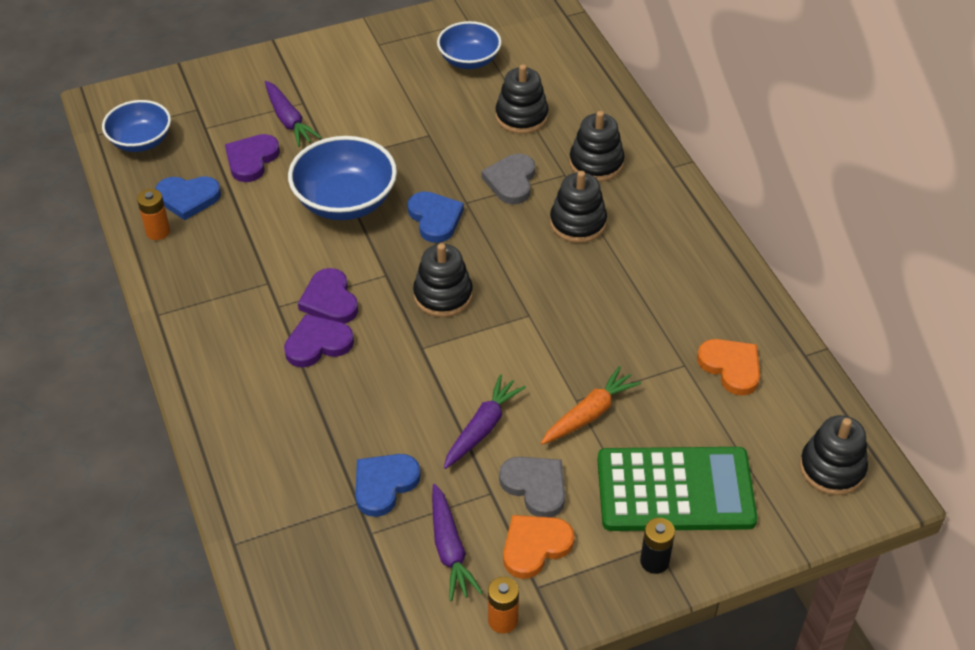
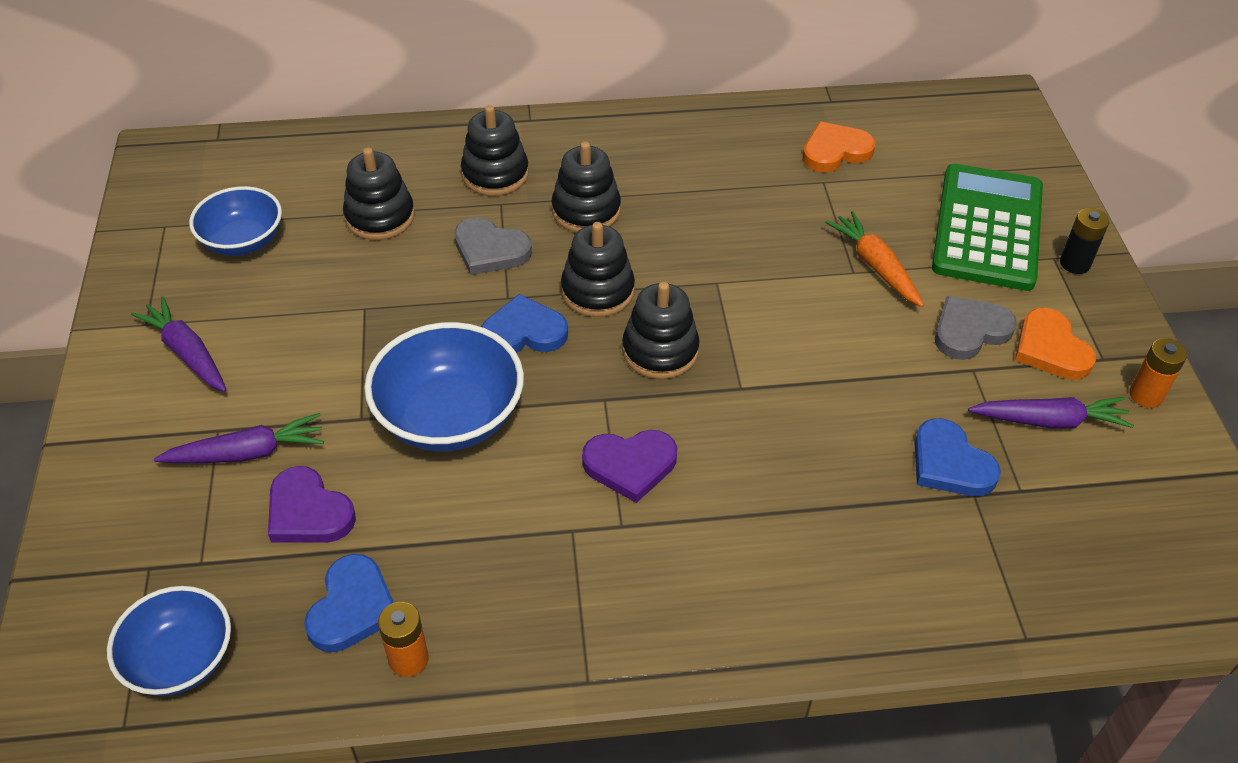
camera: 75 degrees left, 0 degrees up
purple heart [284,314,354,367] -> none
purple carrot [444,374,526,469] -> purple carrot moved to [131,296,227,392]
black stacking toy [800,415,868,495] -> black stacking toy moved to [561,222,635,317]

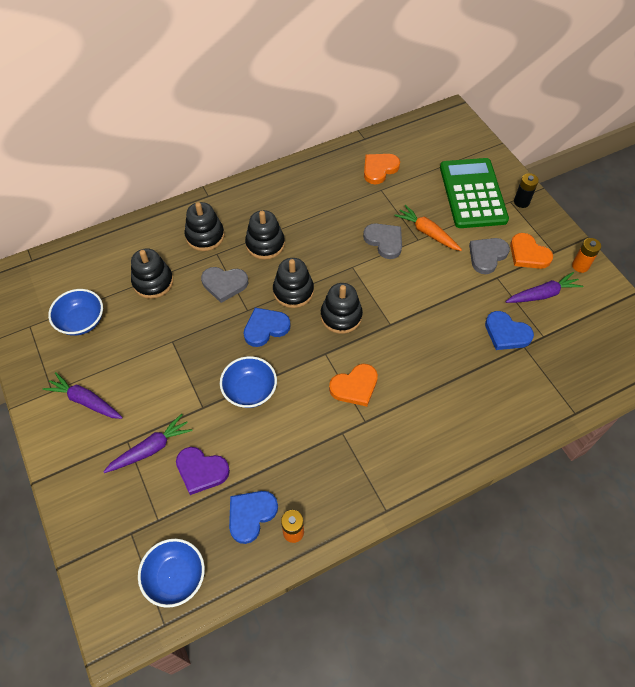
camera: 20 degrees left, 10 degrees up
blue heart [304,554,394,652] -> blue heart turned 135 degrees counterclockwise [229,491,278,544]
blue bowl [364,322,524,452] -> blue bowl [220,356,277,408], size x0.66
purple heart [582,430,677,503] -> orange heart [329,364,378,407]
none -> grey heart [363,223,402,259]

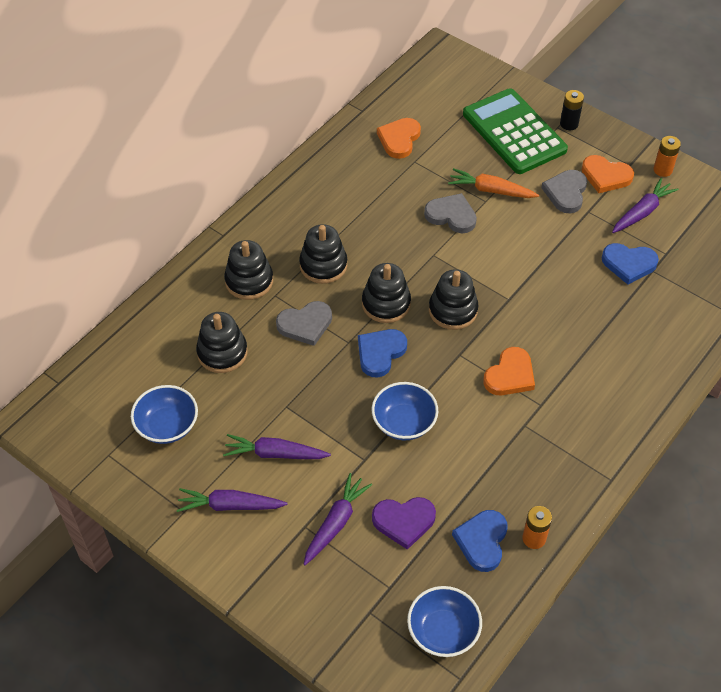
camera: 25 degrees left, 5 degrees down
none -> purple carrot [223,434,331,459]

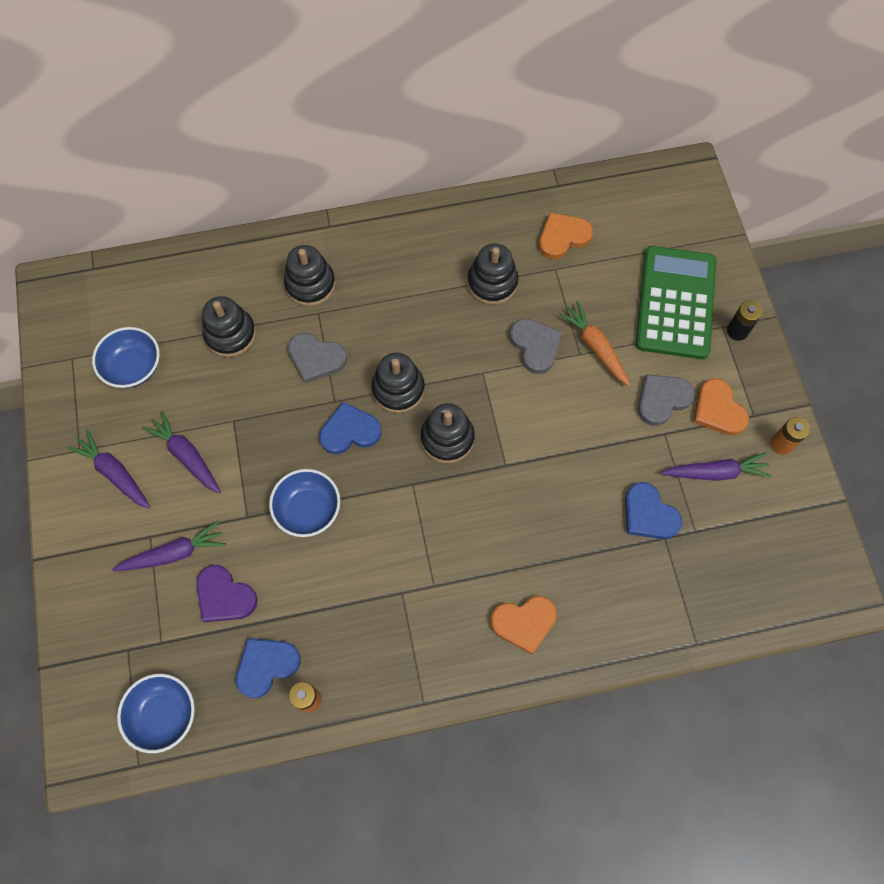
camera: 40 degrees right, 15 degrees up
black stacking toy [299,224,347,284] -> black stacking toy moved to [467,243,518,305]
orange heart [483,347,535,395] -> orange heart moved to [491,596,557,654]

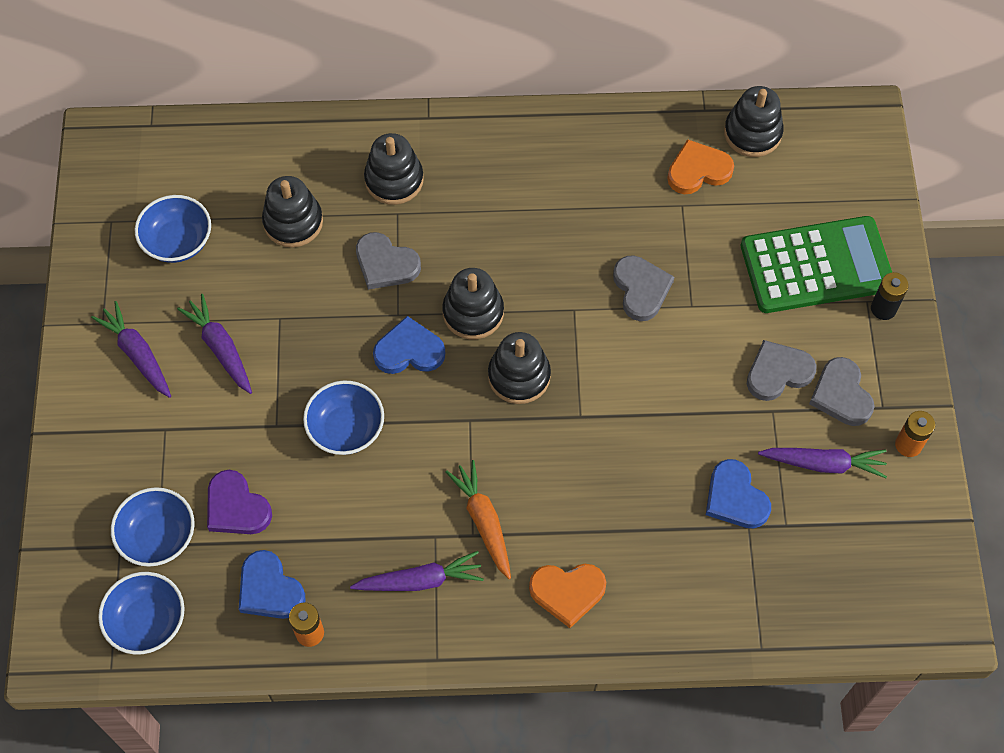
camera: 10 degrees right, 5 degrees down
purple carrot [113,521,226,571] -> purple carrot moved to [350,551,484,591]
blue heart [236,638,300,698] -> blue heart turned 105 degrees counterclockwise [239,550,306,619]
black stacking toy [467,243,518,305] -> black stacking toy moved to [724,86,784,157]
orange carrot [558,301,630,386] -> orange carrot moved to [446,460,511,579]
green calculator [636,246,716,359] -> green calculator turned 60 degrees clockwise [741,216,892,313]
orange heart [693,378,749,436] -> grey heart [809,357,875,426]
none -> blue bowl [111,487,195,567]

